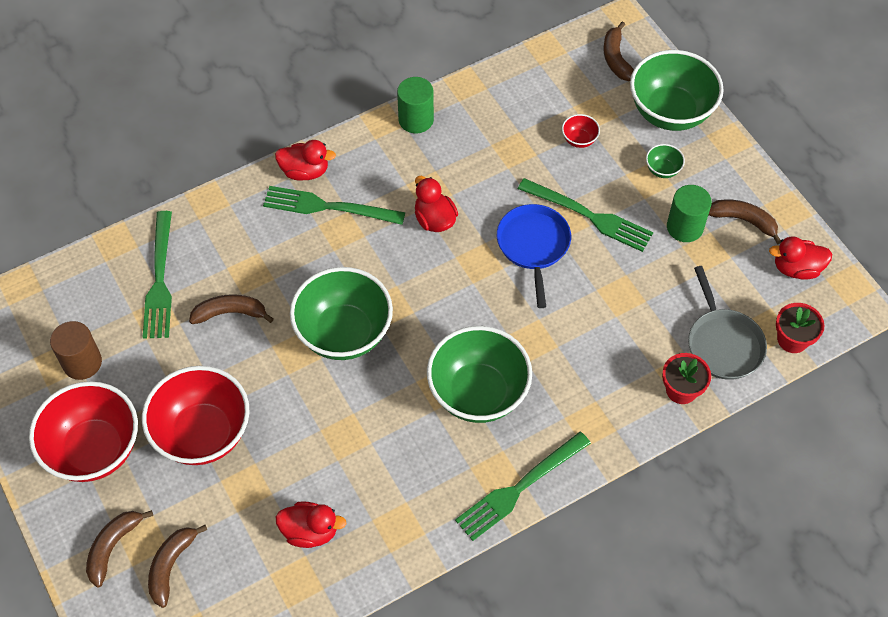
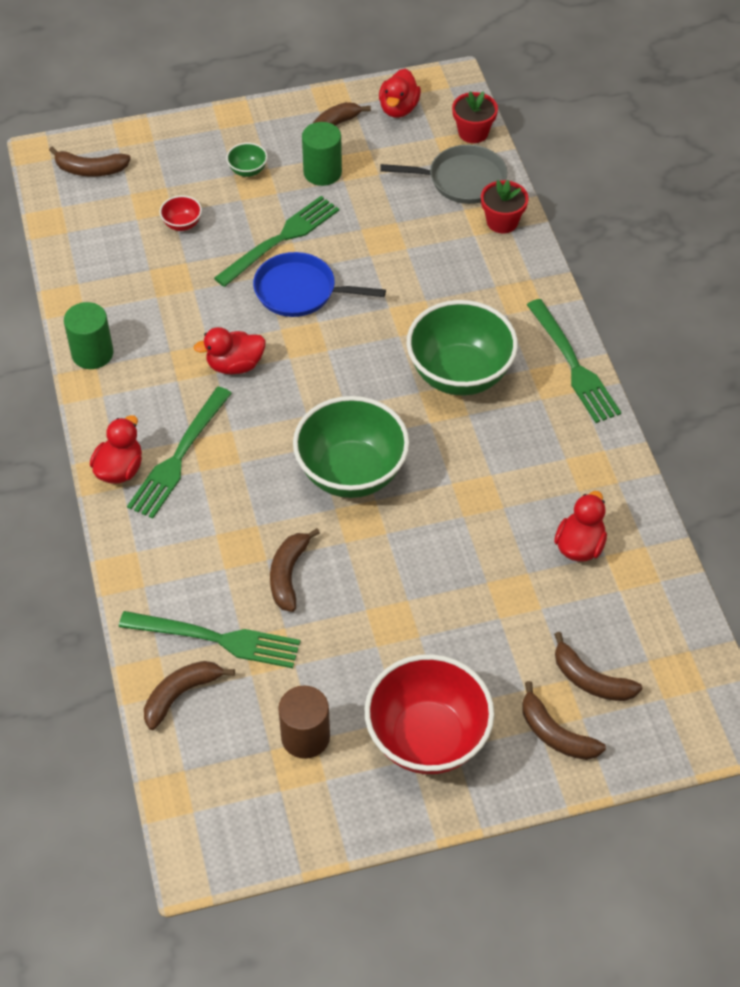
camera: 75 degrees left, 5 degrees down
red bowl [142,366,250,465] -> none
green bowl [630,50,724,131] -> none
none -> brown banana [144,661,235,730]

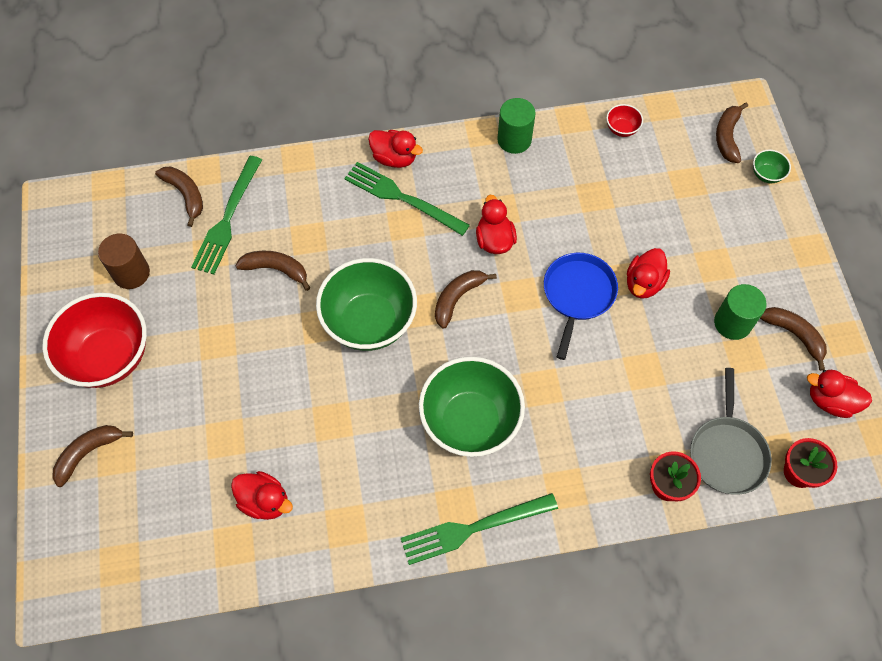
camera: 95 degrees right, 10 degrees up
red bowl [159,195,202,231] -> red bowl moved to [606,104,643,137]
green fork [214,196,339,287] -> red duck [627,248,670,299]
green bowl [226,143,268,177] -> green bowl moved to [753,149,791,183]
brown banana [554,632,642,701] -> brown banana moved to [435,270,497,329]

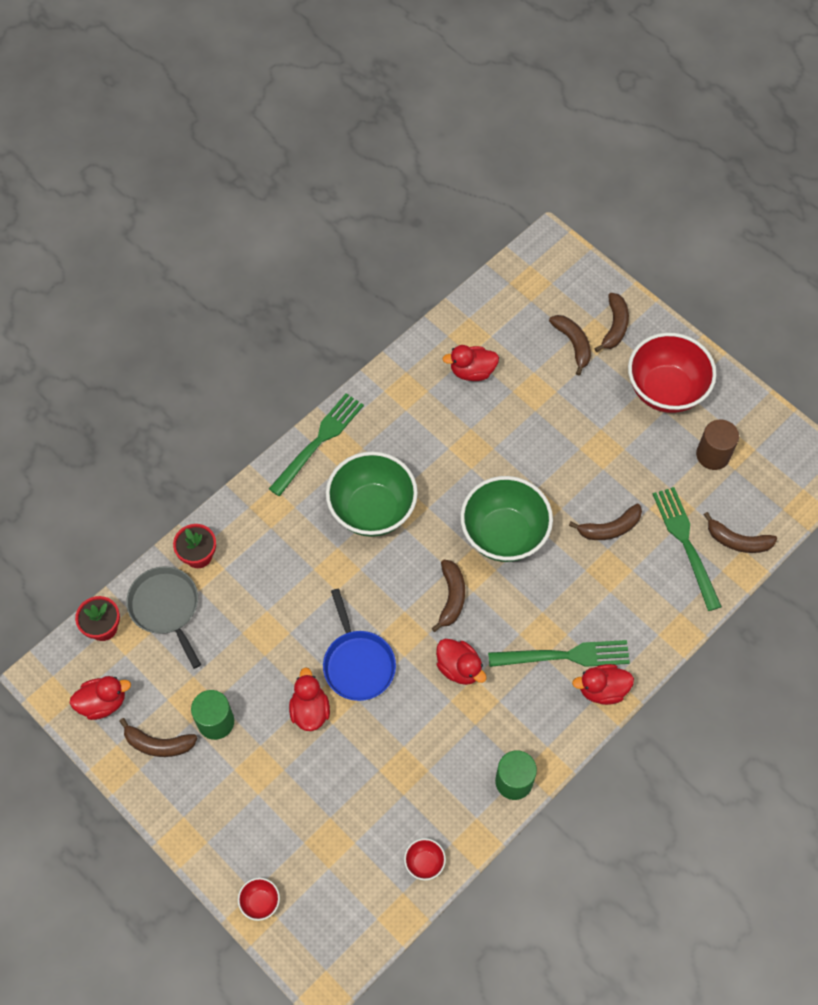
camera: 145 degrees right, 0 degrees up
brown banana [716,102,748,163] -> brown banana moved to [549,315,591,376]
green bowl [753,149,791,183] -> red bowl [238,878,280,921]

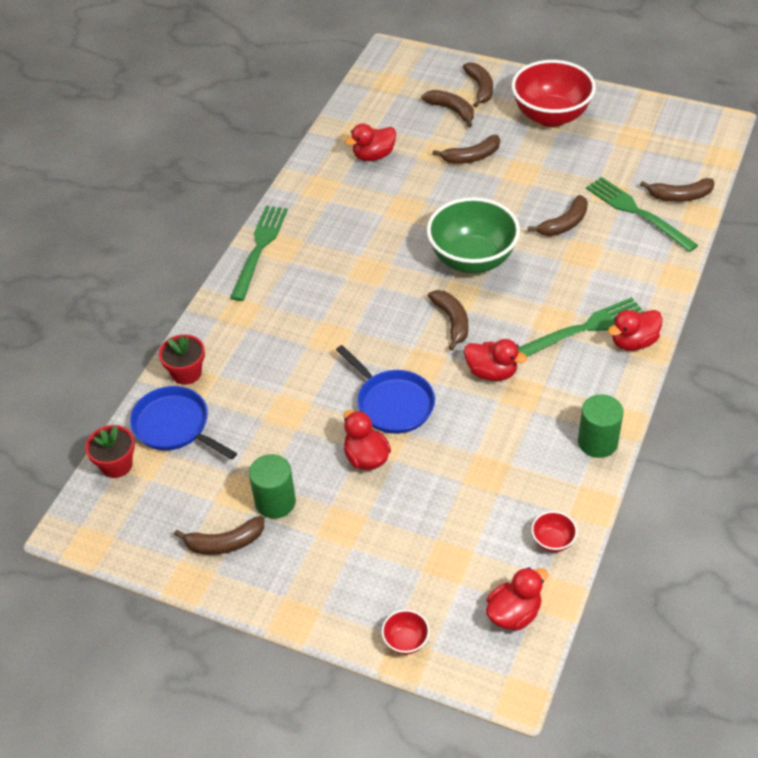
camera: 20 degrees left, 15 degrees down
red duck [70,676,131,720] -> red duck moved to [486,567,548,631]
grey pan [126,566,201,669] -> blue pan [130,386,237,460]
green bowl [326,451,418,537] -> none
brown cylinder [696,420,739,470] -> none
none -> brown banana [432,135,500,164]

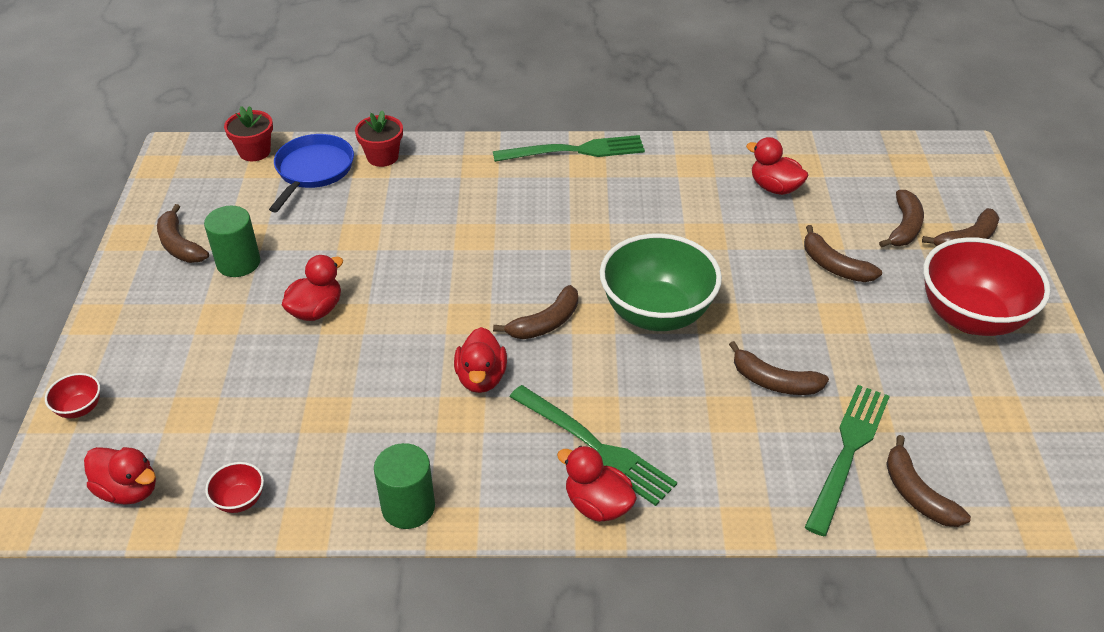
camera: 65 degrees right, 5 degrees down
blue pan [336,345,435,434] -> none

